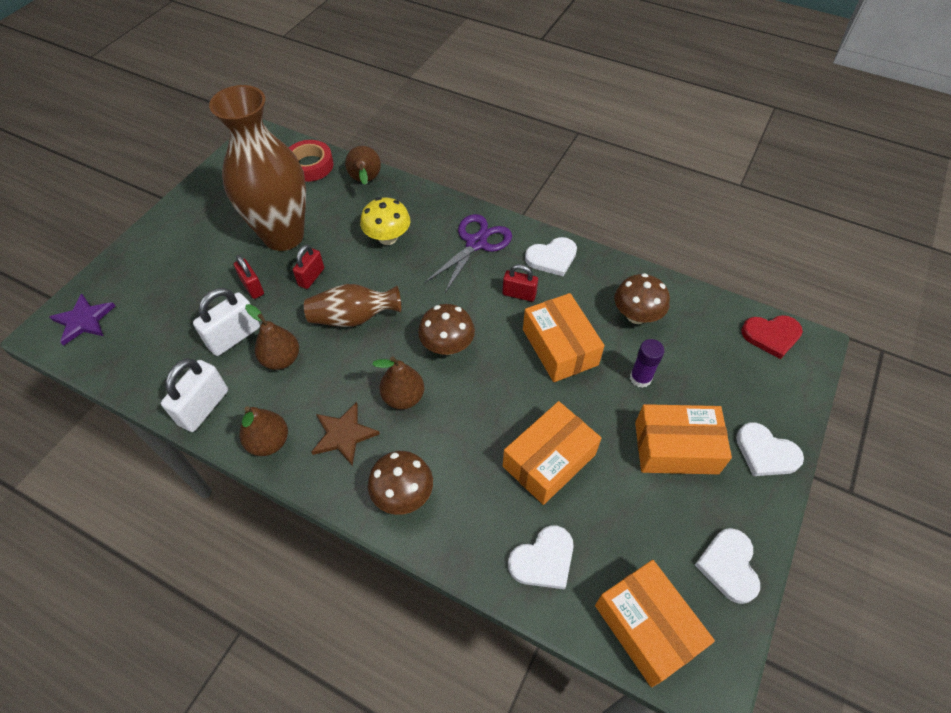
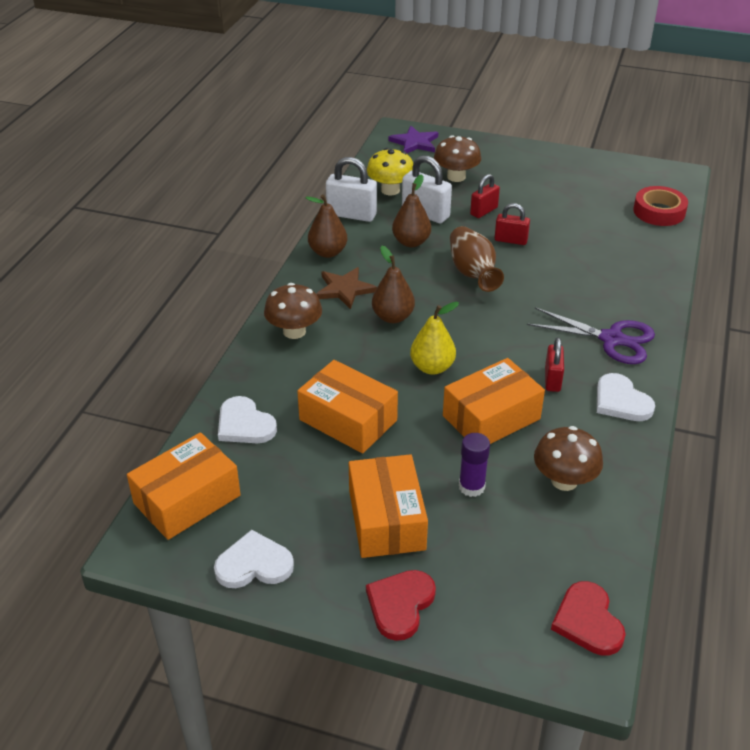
camera: 80 degrees right, 15 degrees down
brown vase [209,85,306,251] -> none
brown pear [345,146,381,185] -> none
yellow mushroom [360,197,410,245] -> yellow mushroom moved to [367,148,413,195]
brown mushroom [418,304,475,355] -> brown mushroom moved to [434,135,481,182]
white heart [736,422,804,476] -> red heart [366,570,436,641]
none -> yellow pear [410,302,459,375]

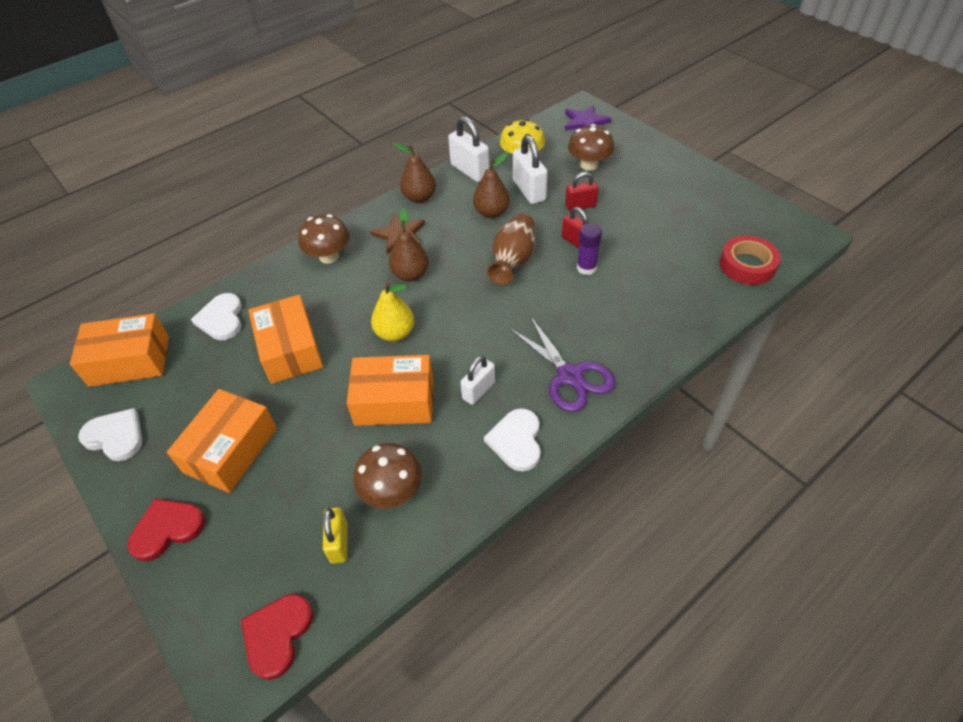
camera: 35 degrees right, 10 degrees up
purple glue stick [459,433,490,497] -> purple glue stick moved to [577,223,602,275]
red padlock [545,338,564,392] -> white padlock [460,356,495,405]
none -> yellow padlock [323,507,348,564]

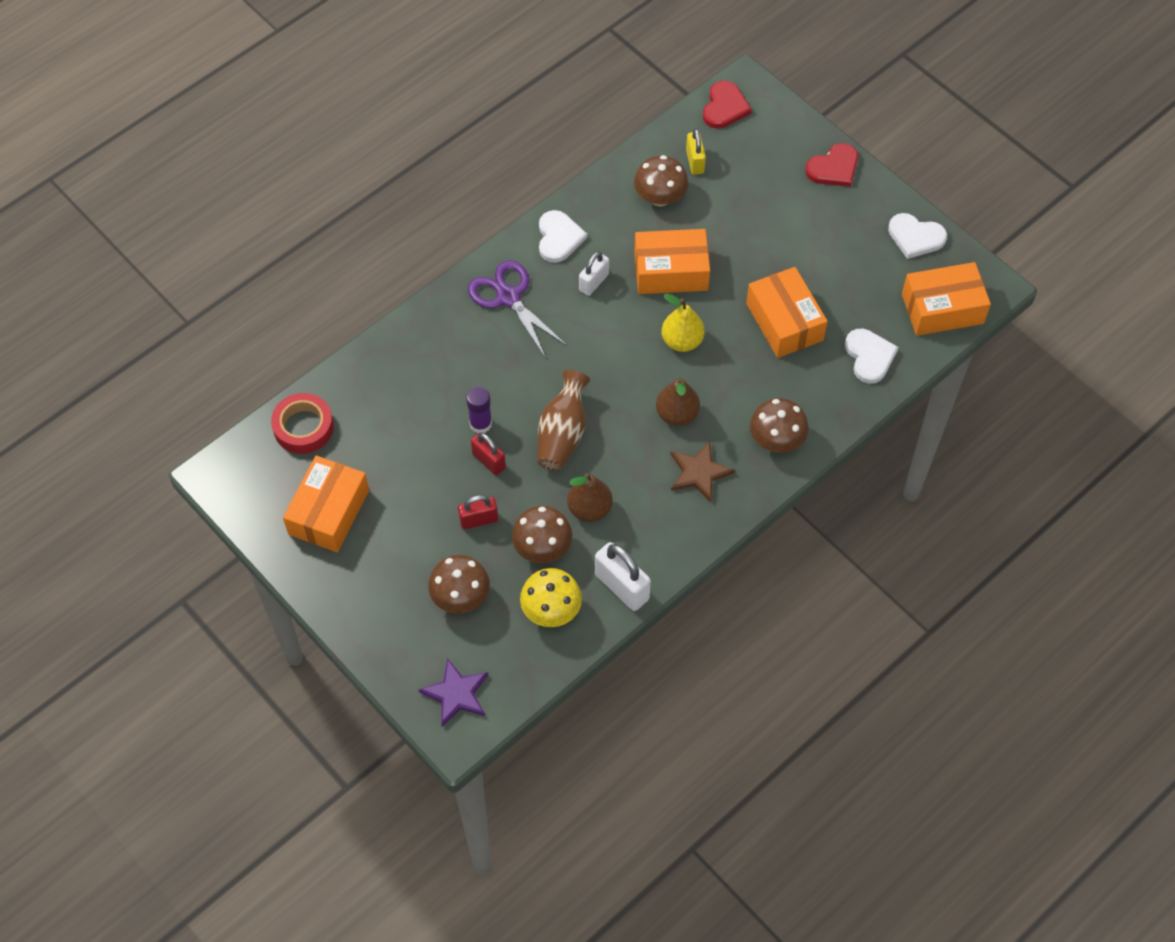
camera: 175 degrees right, 10 degrees up
orange box [167,389,277,493] -> orange box moved to [283,456,369,552]
brown pear [394,143,436,203] -> none
white padlock [513,135,548,204] -> brown mushroom [512,506,572,563]

